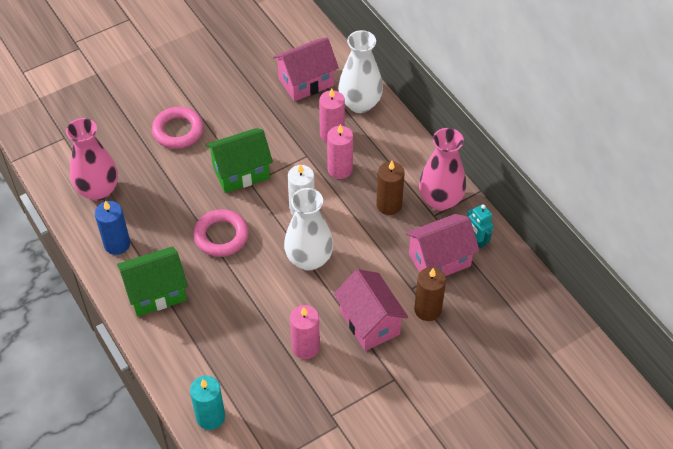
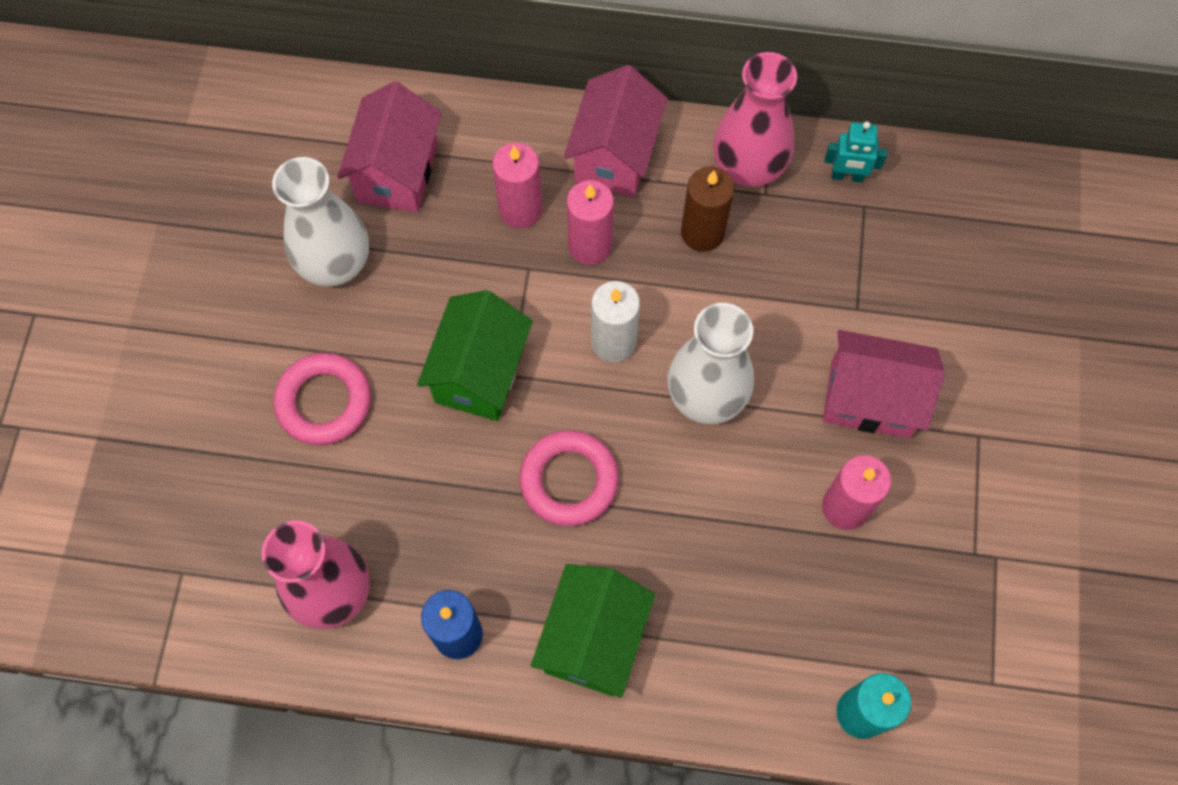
camera: 50 degrees left, 15 degrees up
white vase [338,30,383,113] -> white vase moved to [272,157,369,286]
pink house [405,214,479,276] -> pink house moved to [564,65,668,197]
brown candle [414,267,446,321] -> none

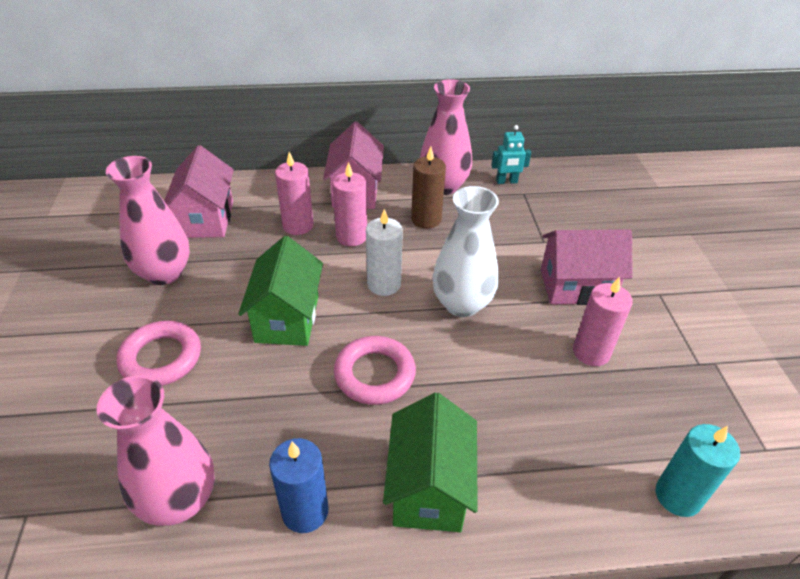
camera: 15 degrees left, 25 degrees down
white vase [272,157,369,286] -> pink vase [106,156,190,285]

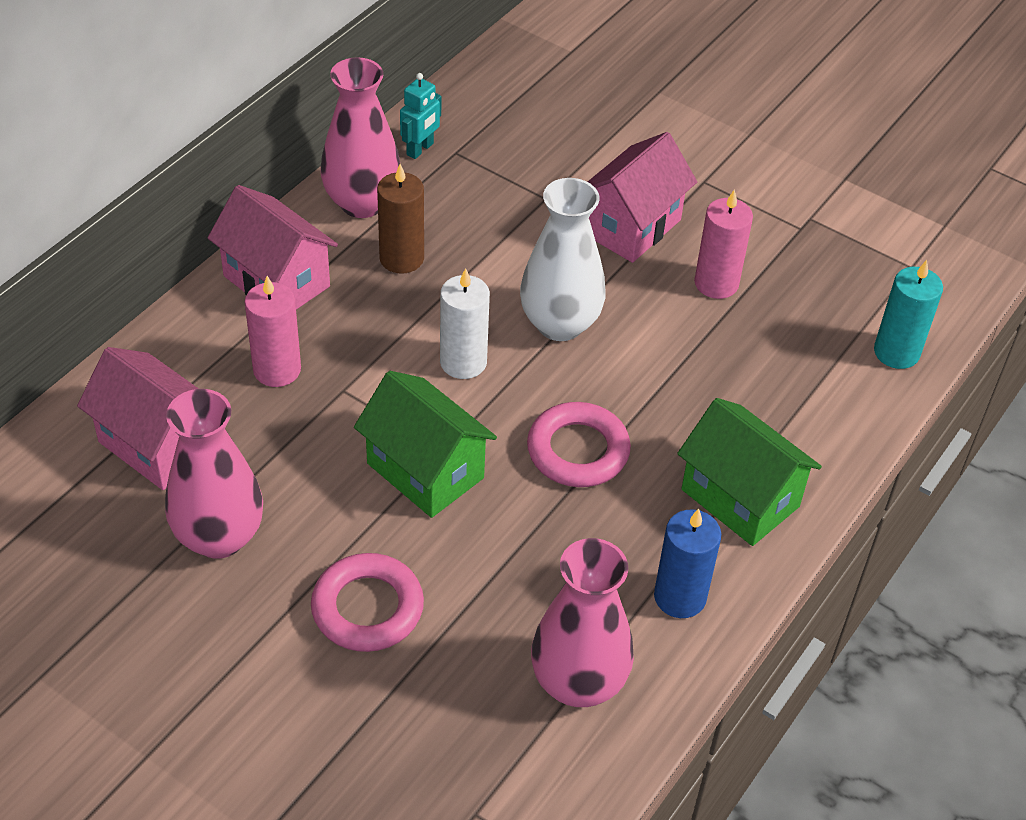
camera: 50 degrees left, 5 degrees up
pink candle [332,162,367,246] -> none

